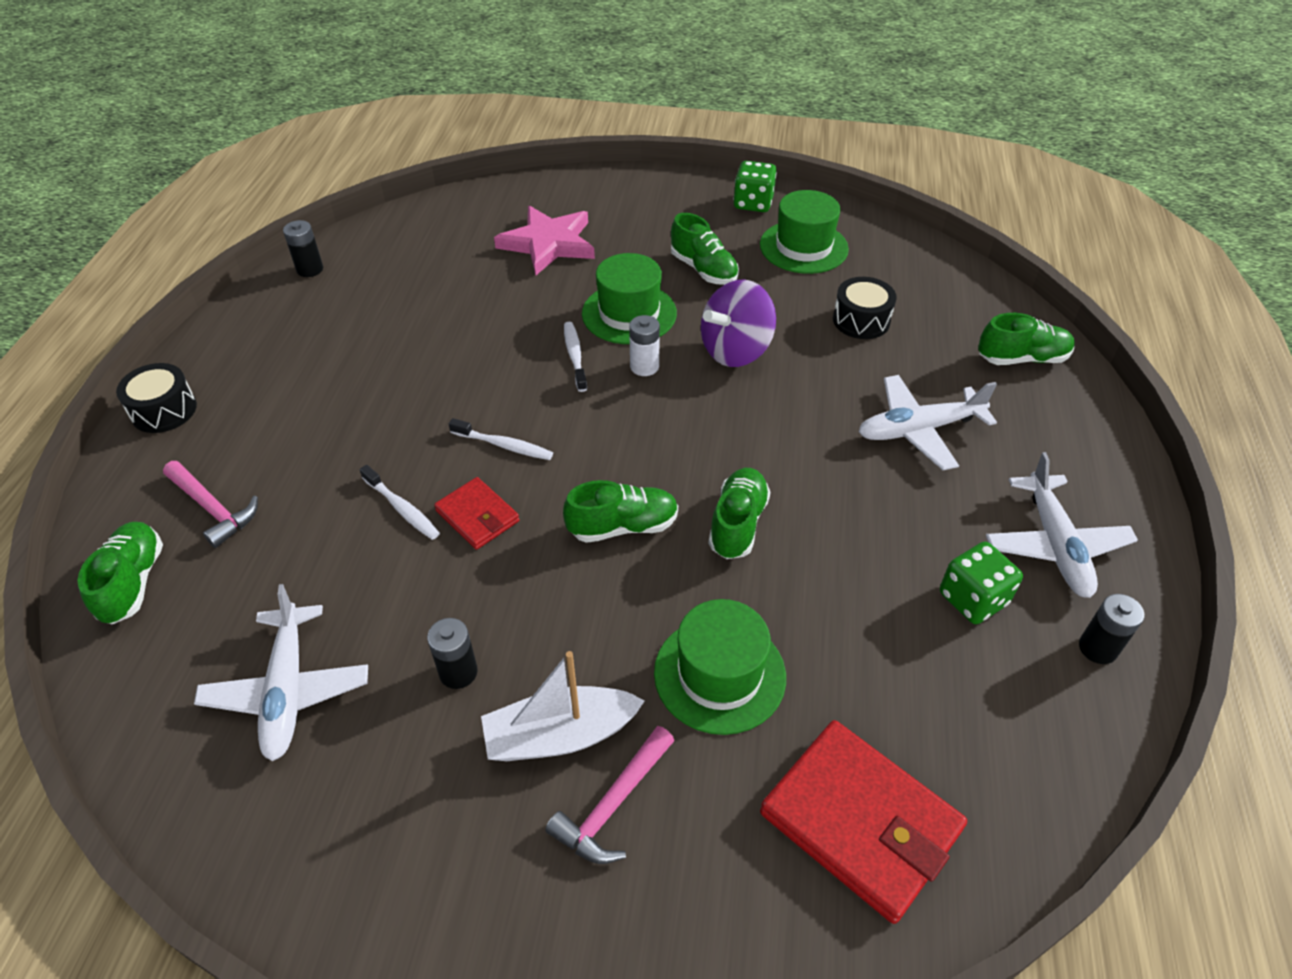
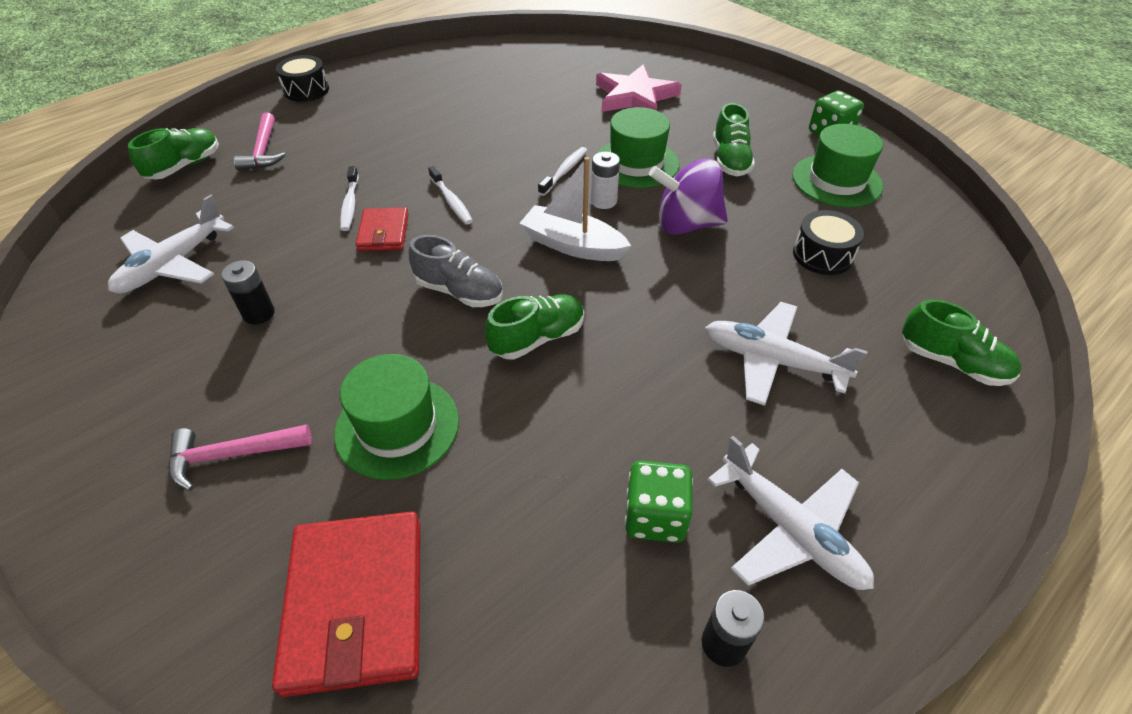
camera: 40 degrees right, 0 degrees up
black battery [283,220,323,277] -> none
white boat [481,651,645,761] -> white boat moved to [520,157,631,261]
green shoe [563,480,678,543] -> grey shoe [409,235,503,307]
white plane [986,452,1138,598] -> white plane turned 75 degrees counterclockwise [707,436,874,590]

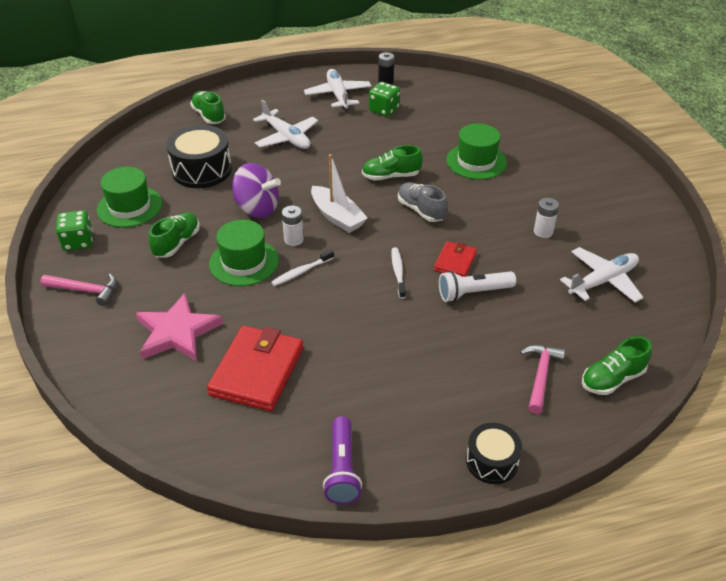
camera: 155 degrees left, 5 degrees down
pink hammer [169,424,312,491] -> pink hammer moved to [41,274,117,306]
black battery [221,260,275,324] -> white battery [534,198,559,238]
red wallet [272,511,420,697] -> red wallet moved to [207,326,304,411]
white toothbrush [340,166,359,231] -> white flashlight [439,271,516,302]
black drum [793,210,864,275] -> black drum [166,125,232,188], size x1.64
none -> purple flashlight [323,416,362,505]

